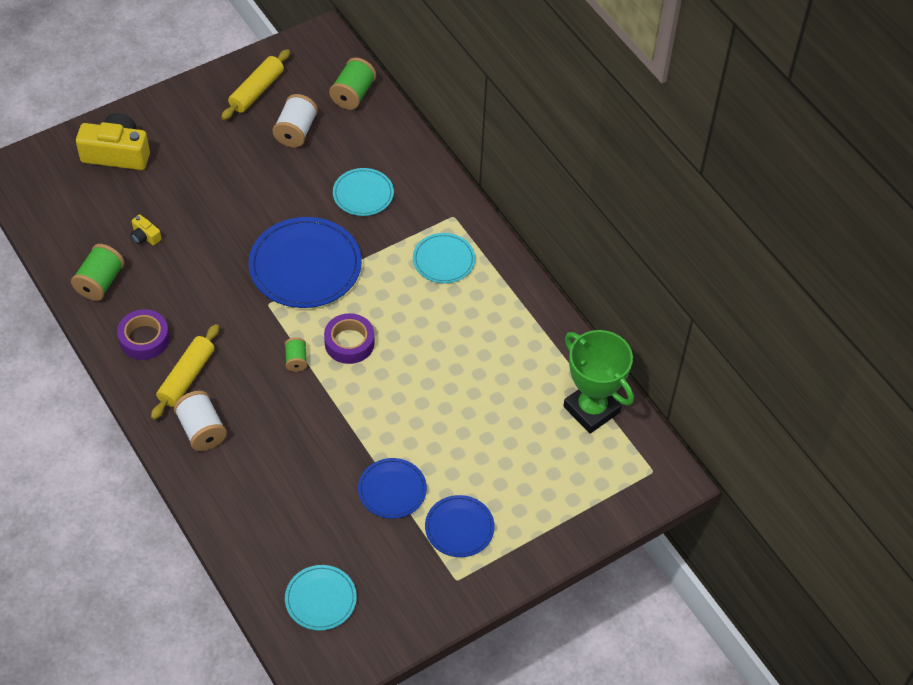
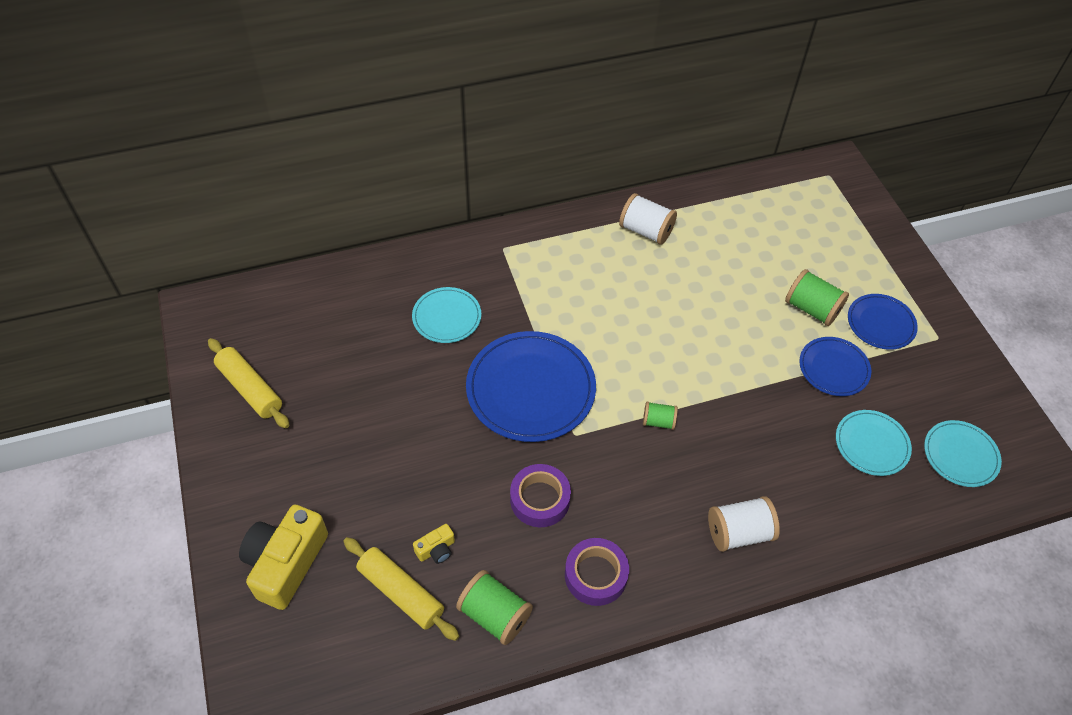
camera: 75 degrees left, 0 degrees up
yellow rolling pin [151,324,219,420] -> yellow rolling pin moved to [343,537,459,641]
white spool [273,94,318,148] -> white spool moved to [619,193,677,245]
purple tape [324,313,374,364] -> purple tape moved to [510,464,571,527]
green spool [329,58,376,110] -> green spool moved to [785,269,849,326]
turquoise plate [413,233,475,283] -> turquoise plate moved to [836,410,912,476]
green trophy [563,330,634,434] -> none

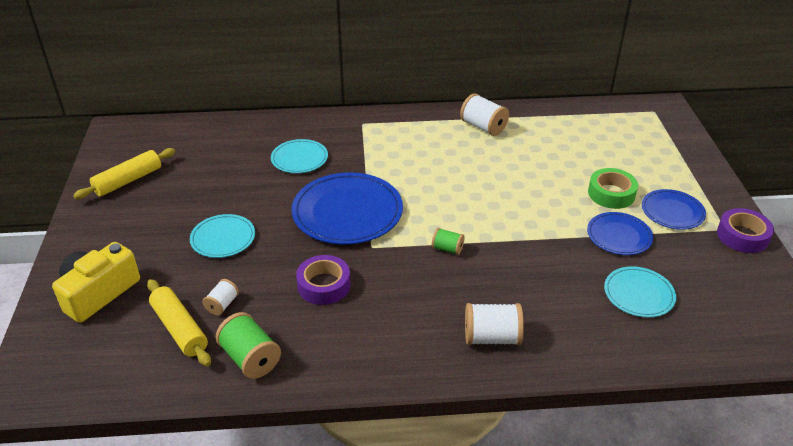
camera: 15 degrees right, 15 degrees down
yellow rolling pin [208,338,290,428] -> yellow rolling pin turned 75 degrees clockwise [73,148,175,199]
yellow camera [413,524,455,564] -> white spool [203,279,239,316]
purple tape [565,538,629,606] -> purple tape moved to [717,208,774,253]
green spool [785,269,849,326] -> green tape [588,168,638,209]
turquoise plate [924,420,1002,487] -> turquoise plate moved to [190,214,255,258]

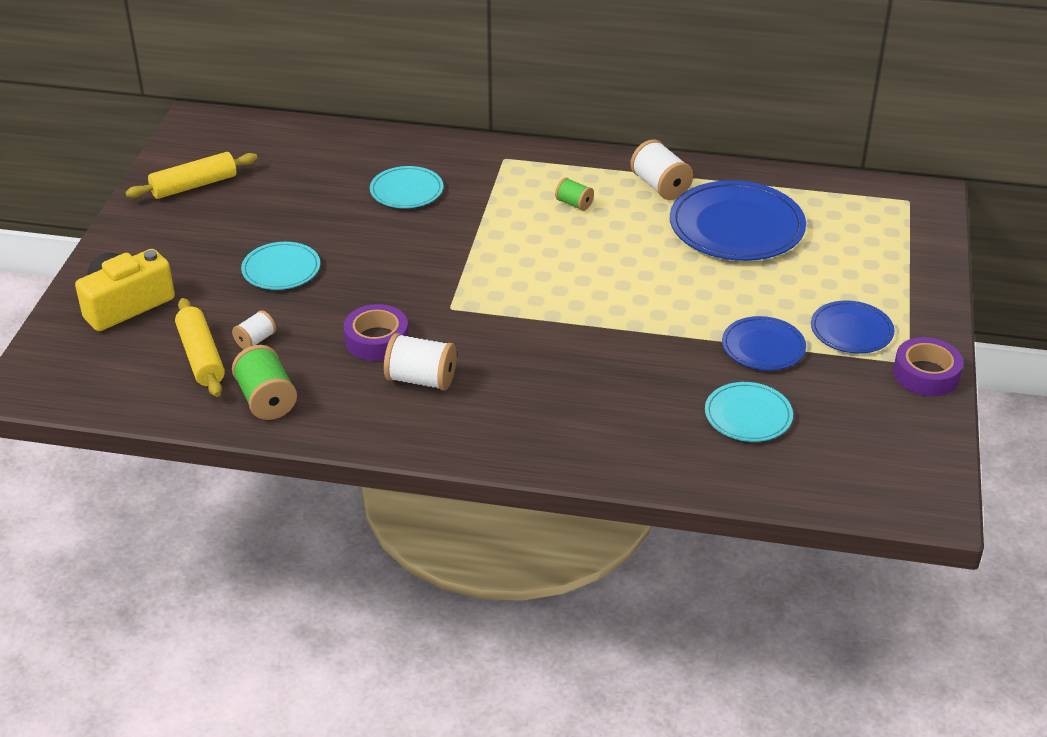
camera: 15 degrees right, 0 degrees up
blue plate [291,172,403,245] -> blue plate moved to [670,180,806,261]
green spool [432,228,465,255] -> green spool moved to [555,178,594,211]
white spool [465,303,524,345] -> white spool moved to [384,333,457,391]
green tape [588,168,638,209] -> none

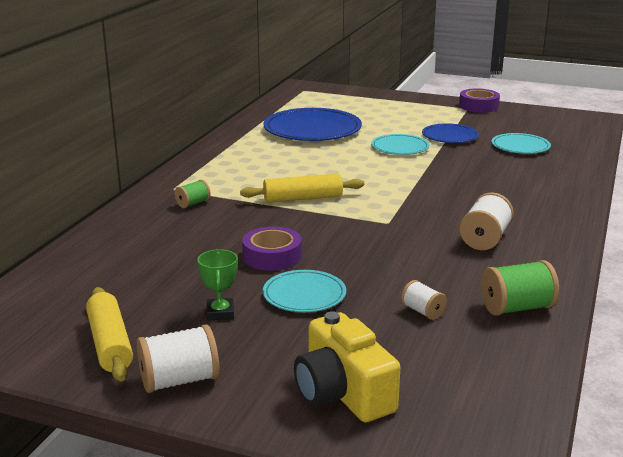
camera: 80 degrees left, 15 degrees down
yellow rolling pin [175,298,225,397] -> yellow rolling pin moved to [240,174,364,203]
purple tape [344,304,409,361] -> purple tape moved to [242,226,302,271]
turquoise plate [370,166,443,208] -> turquoise plate moved to [371,134,430,155]
green spool [555,178,594,211] -> green spool moved to [175,180,211,208]
white spool [630,140,693,200] -> white spool moved to [137,324,219,393]
blue plate [811,300,894,354] -> none
none -> green trophy [197,249,238,320]

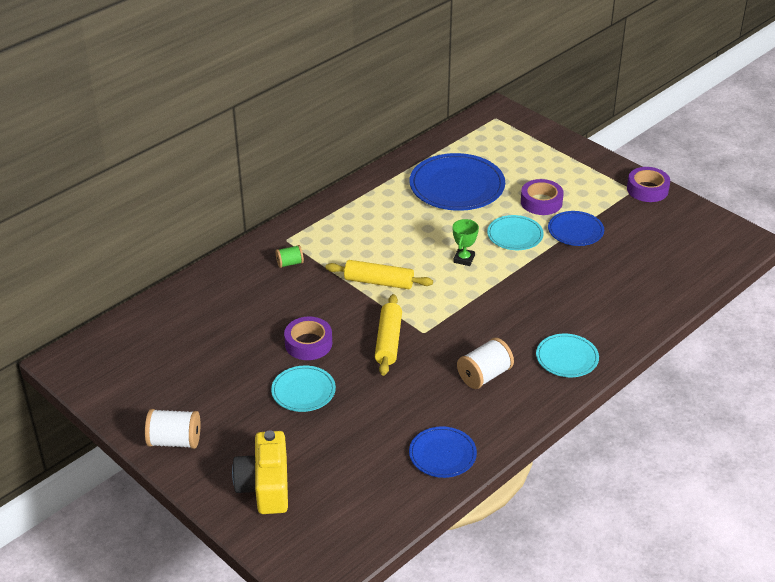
camera: 25 degrees right, 15 degrees up
yellow rolling pin [86,287,133,382] -> yellow rolling pin moved to [375,294,402,376]
green trophy [197,249,238,320] -> green trophy moved to [453,219,479,266]
white spool [401,280,447,320] -> none
green spool [481,260,559,316] -> blue plate [409,426,477,478]
turquoise plate [492,133,551,154] -> turquoise plate moved to [536,334,599,377]
none -> purple tape [521,179,564,215]

